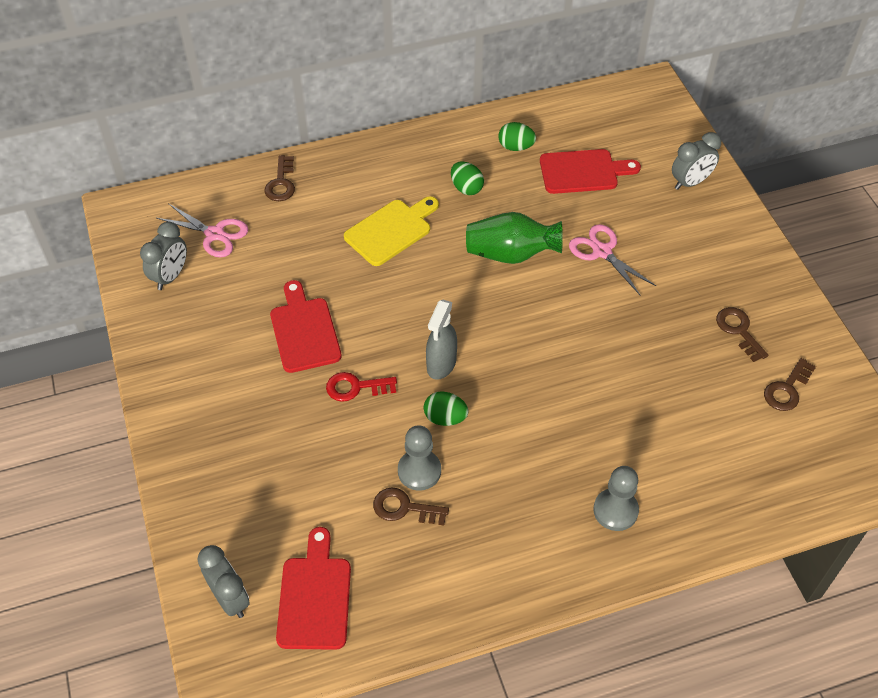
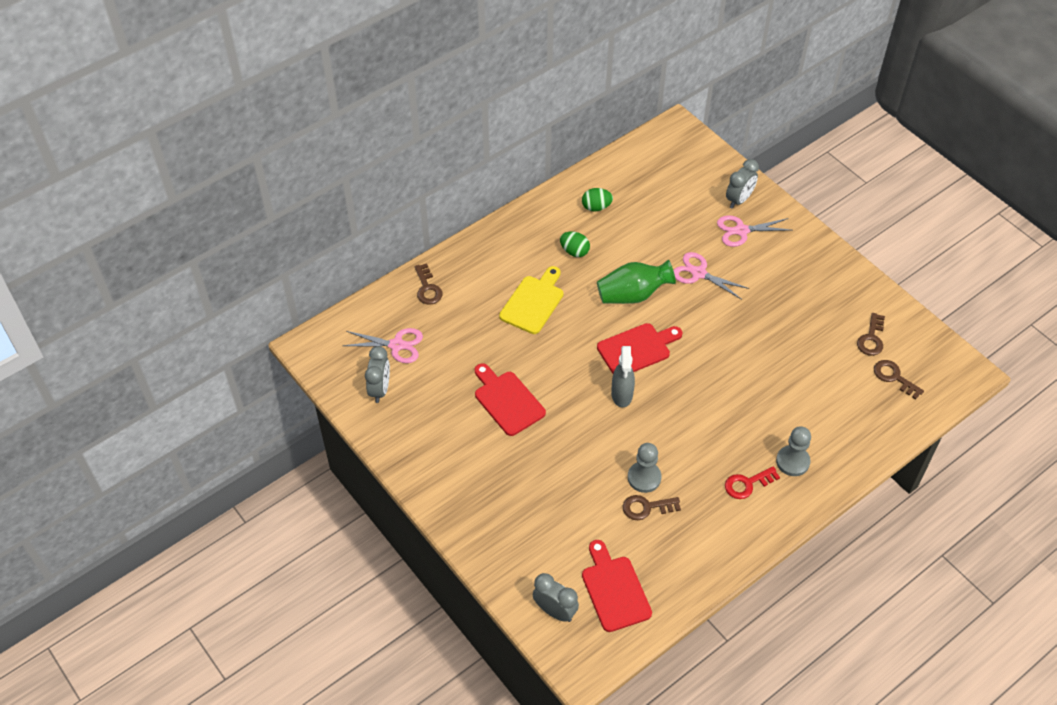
camera: 20 degrees left, 0 degrees up
red key [326,372,397,402] -> red key moved to [725,466,780,499]
green egg [424,391,469,426] -> none
red cutting board [540,149,641,194] -> red cutting board moved to [597,323,682,374]
brown key [716,307,768,362] -> brown key moved to [874,360,924,400]
none -> pink scissors [717,215,791,247]

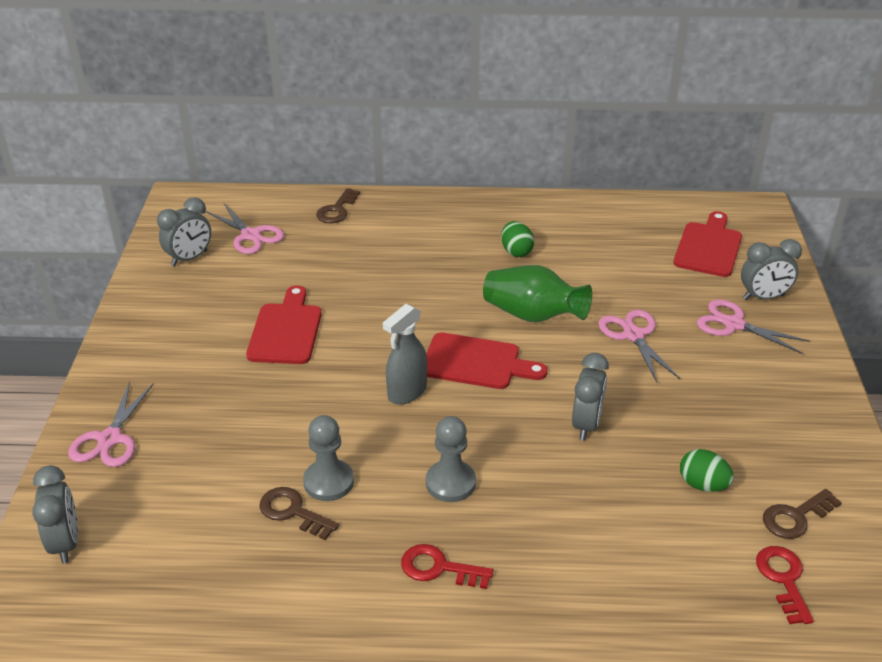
camera: 40 degrees right, 15 degrees down
yellow cutting board [499,266,563,334] -> none
green egg [582,188,613,212] -> green egg moved to [680,449,734,492]
red cutting board [582,540,652,632] -> red cutting board moved to [673,211,742,277]
grey pawn [776,426,811,476] -> grey pawn moved to [426,416,476,502]
brown key [874,360,924,400] -> red key [756,546,814,624]
none -> pink scissors [68,381,154,467]
none -> grey clock [572,353,609,441]

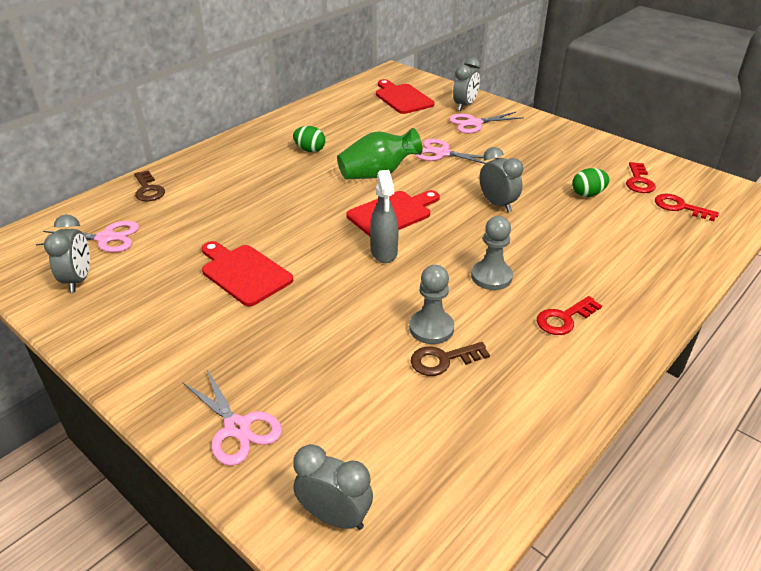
camera: 50 degrees left, 0 degrees up
brown key [763,489,842,539] -> red key [626,162,656,193]

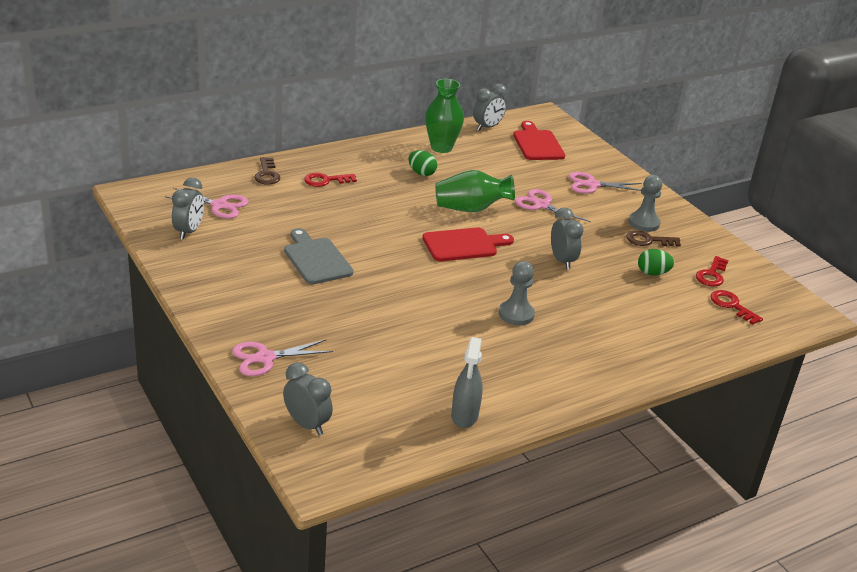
camera: 15 degrees right, 5 degrees down
pink scissors [182,370,282,466] -> pink scissors turned 90 degrees clockwise [232,339,333,376]
red cutting board [202,241,293,306] -> grey cutting board [284,228,353,284]
grey spray bottle [370,170,399,263] -> grey spray bottle moved to [451,337,483,428]
grey pawn [409,265,454,344] -> grey pawn moved to [629,175,662,232]
brown key [411,342,490,376] -> brown key moved to [626,230,681,247]
grey clock [453,57,481,111] -> grey clock moved to [473,84,507,131]
red key [537,296,602,335] -> red key moved to [304,173,357,187]
none -> green vase [425,79,464,153]

